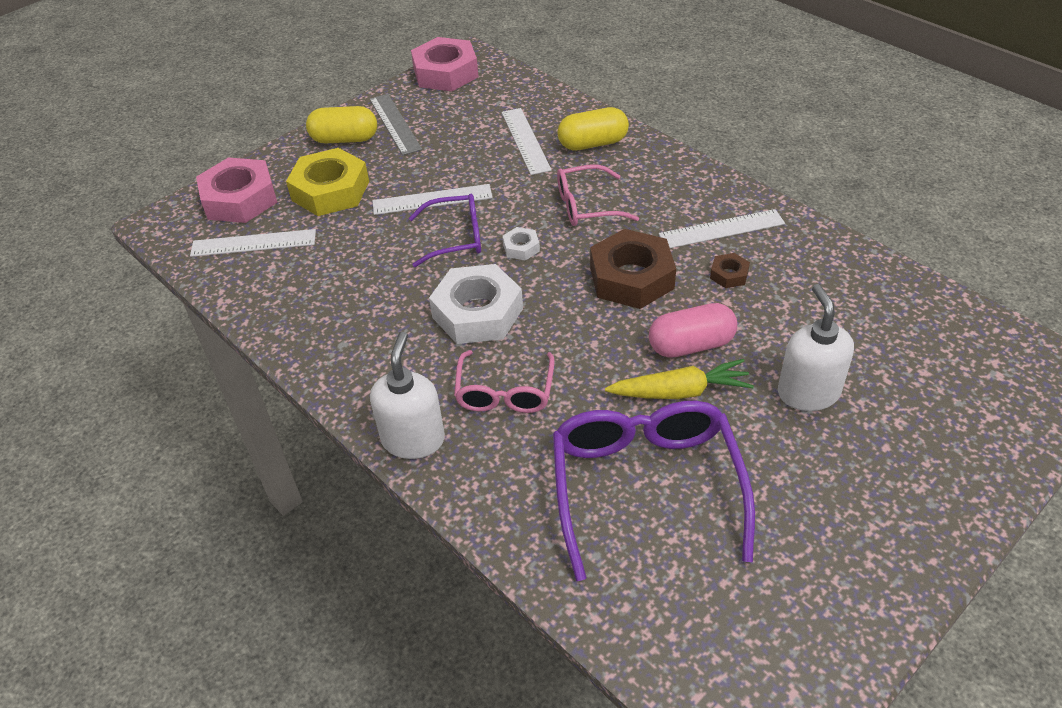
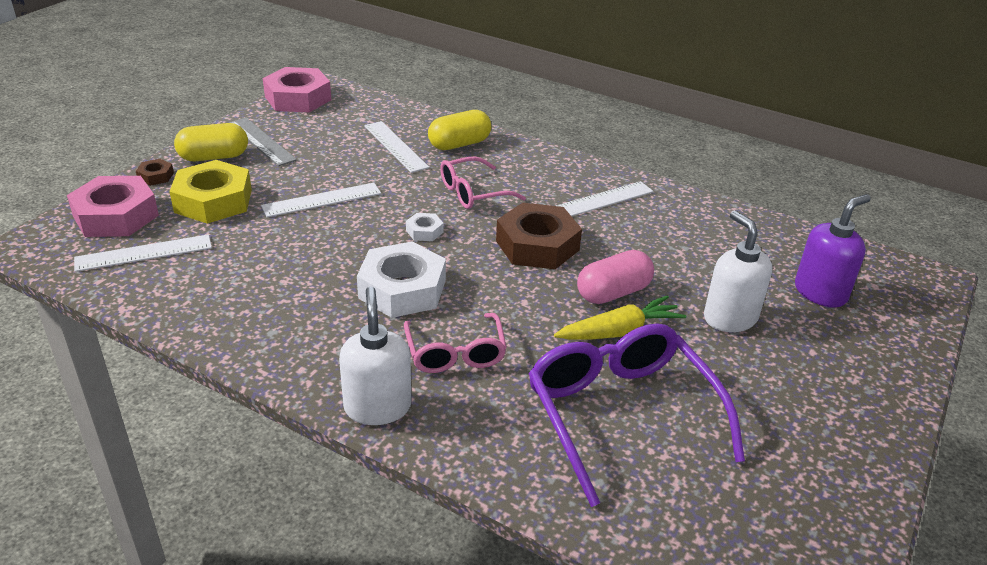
camera: 20 degrees left, 10 degrees down
purple glasses [409,194,481,267] -> none
brown nut [710,253,750,288] -> brown nut moved to [136,159,174,186]
none -> purple soap dispenser [795,194,871,307]

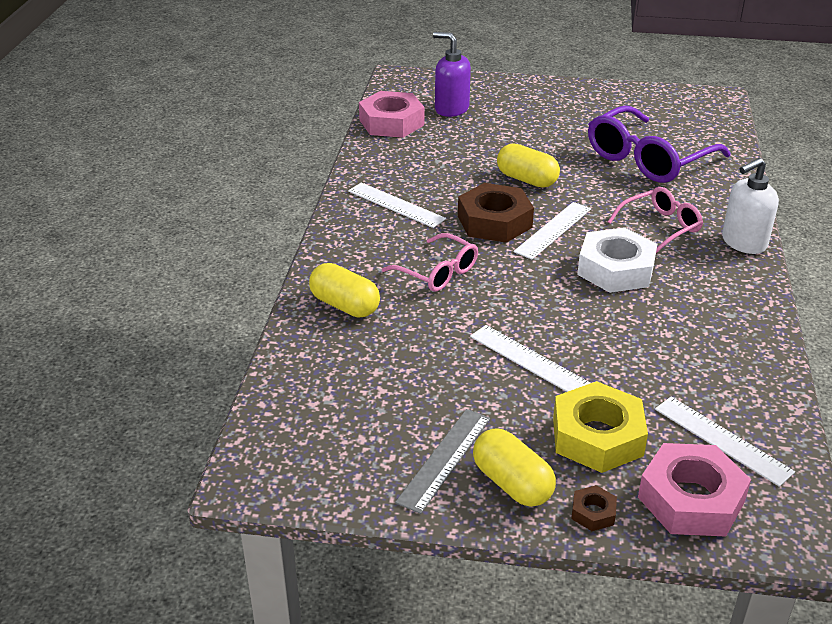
camera: 110 degrees left, 0 degrees up
pink nut [263,67,331,113] -> pink nut moved to [359,91,424,138]
white ruler [364,121,429,173] -> white ruler moved to [514,202,591,259]
white nut [406,213,443,241] -> none
yellow carrot [554,295,686,340] -> none
pink capsule [577,250,654,304] -> yellow capsule [497,143,560,188]
white soap dispenser [704,211,772,332] -> none

